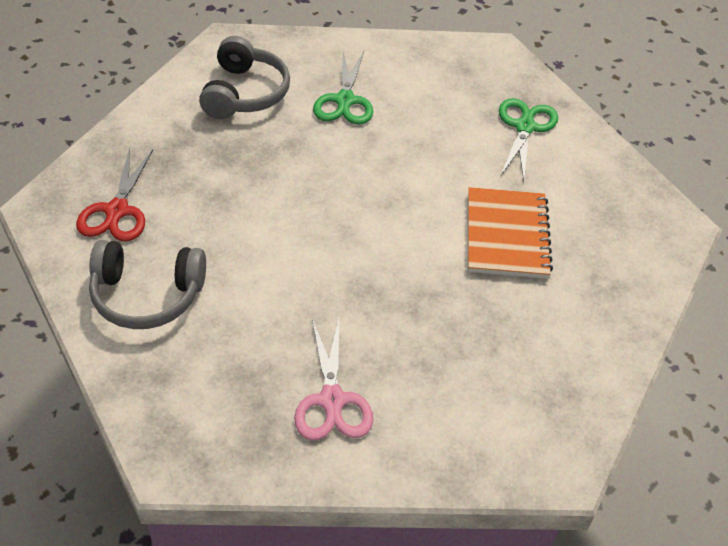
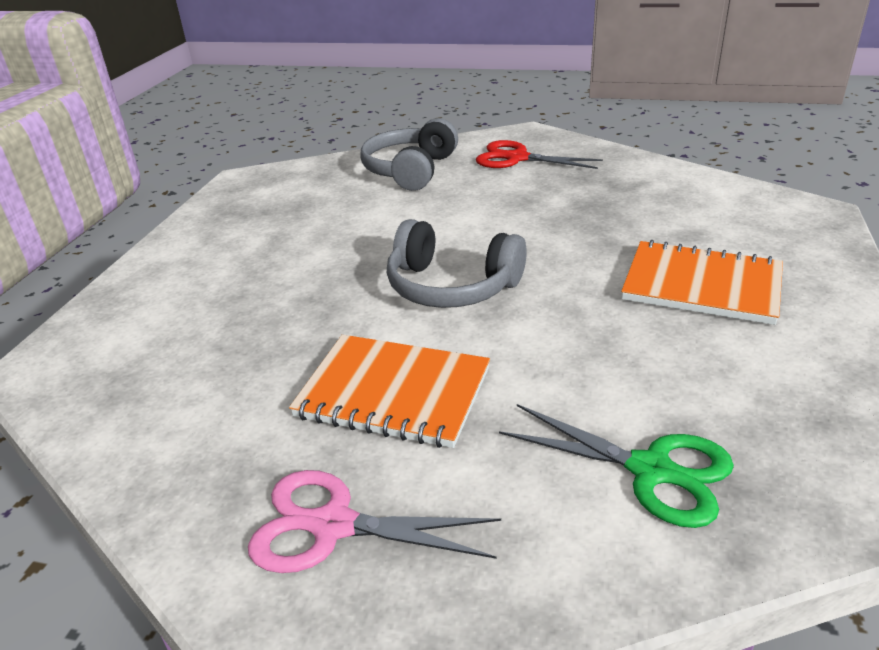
camera: 110 degrees right, 15 degrees down
grey headphones [199,36,290,119] -> grey headphones moved to [387,219,527,308]
pink scissors [294,319,373,440] -> pink scissors moved to [248,470,501,573]
green scissors [313,51,373,125] -> orange notebook [621,240,783,325]

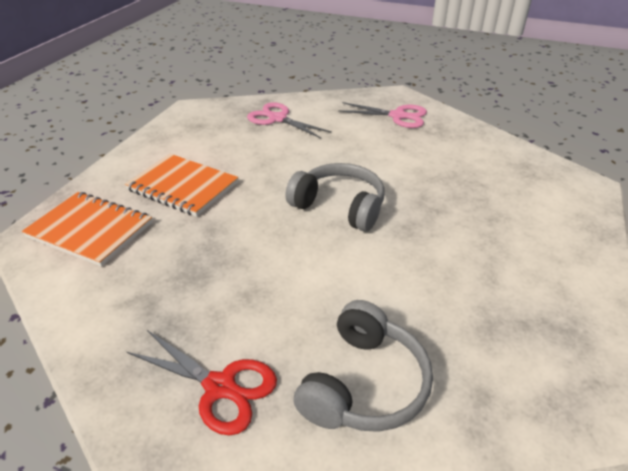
camera: 175 degrees left, 5 degrees up
orange notebook [289,335,490,448] -> orange notebook moved to [22,192,152,267]
green scissors [499,404,734,528] -> pink scissors [247,102,332,138]

